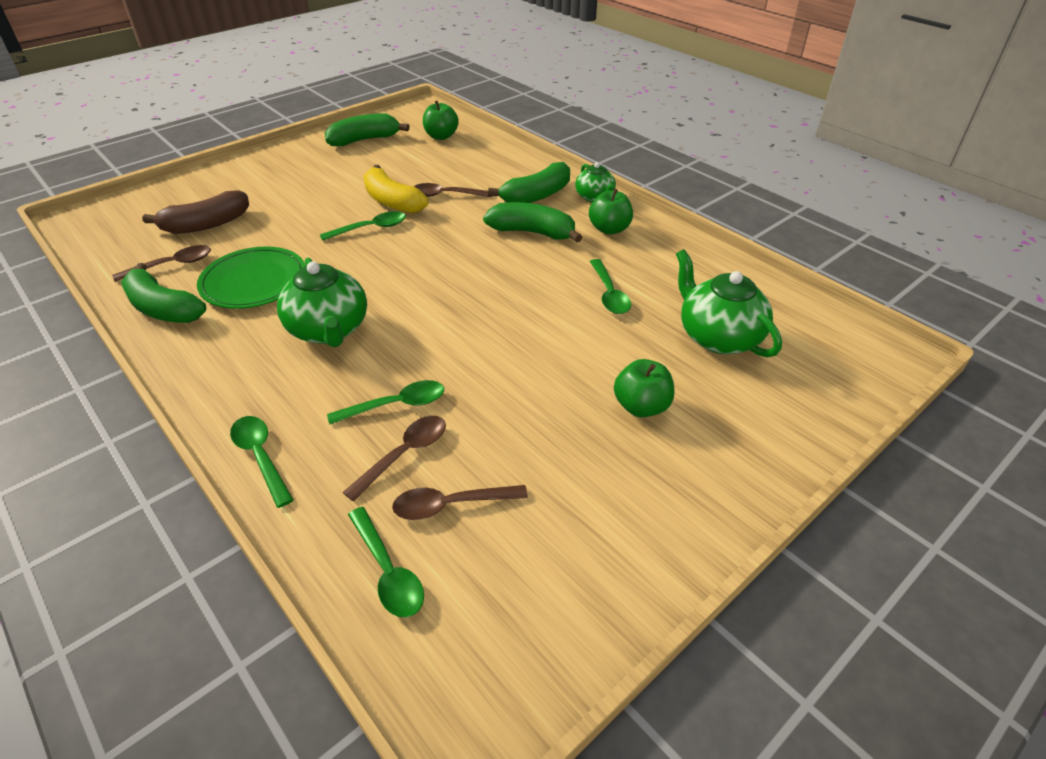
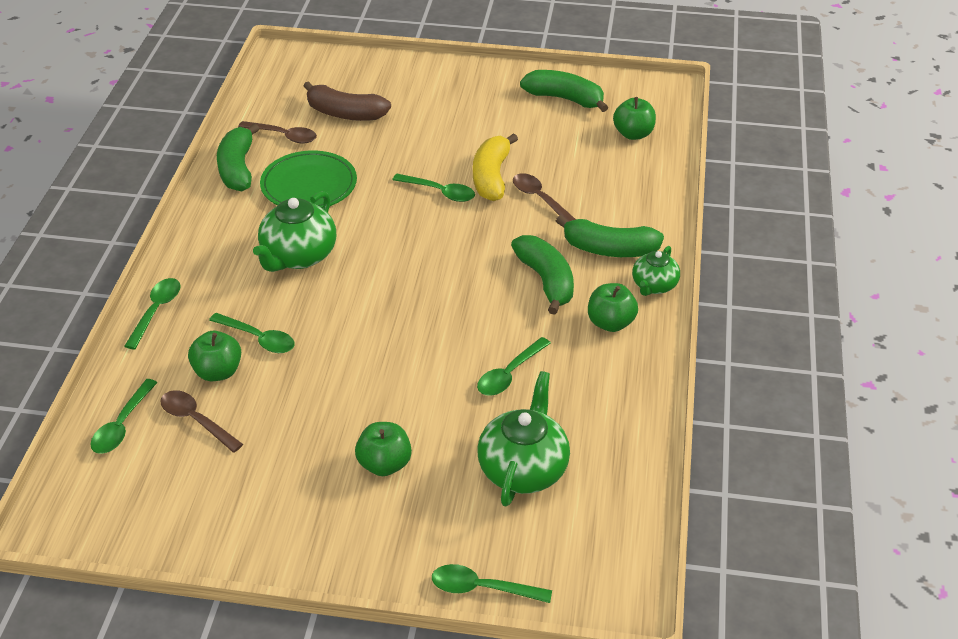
camera: 50 degrees right, 0 degrees up
brown spoon [343,416,446,501] -> green apple [188,331,241,381]
none -> green spoon [432,564,552,603]

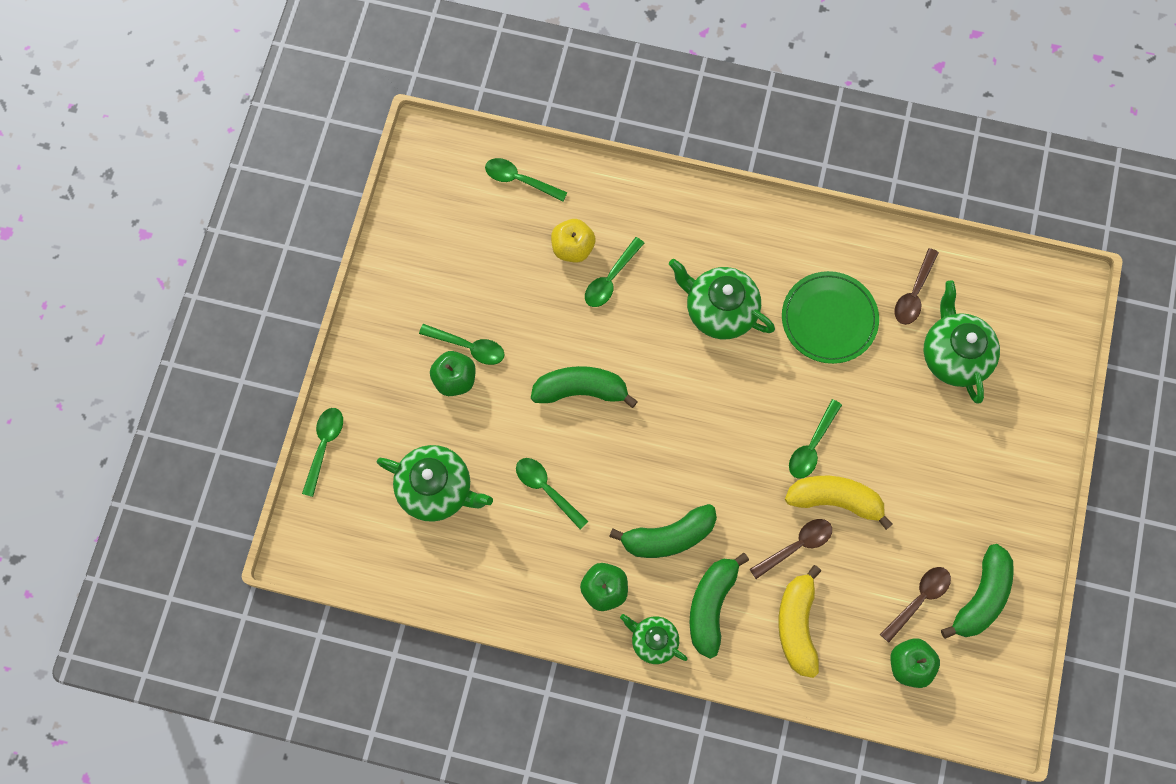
camera: 95 degrees right, 30 degrees up
green spoon [124,278,181,349] -> green spoon moved to [419,324,505,365]
brown spoon [160,390,243,453] -> brown spoon moved to [880,567,951,643]
green apple [188,331,241,381] -> yellow apple [551,219,596,263]
green banana [217,123,260,191] -> green banana moved to [531,366,638,408]
brown banana [304,81,391,121] -> green teapot [923,281,1000,403]
none -> yellow banana [778,565,821,678]

